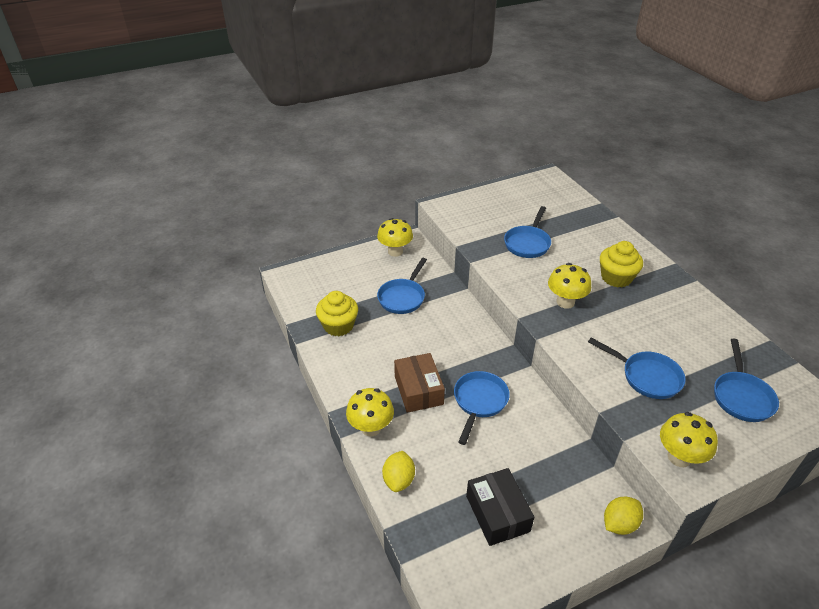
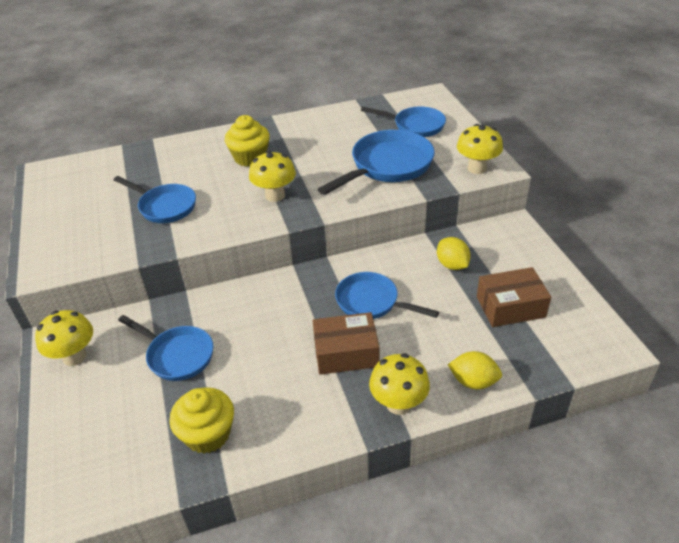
camera: 80 degrees left, 0 degrees up
black box [466,468,534,546] -> brown box [477,267,551,327]
blue pan [588,338,686,399] -> blue pan [317,130,435,195], size x1.51
yellow lemon [604,496,643,535] -> yellow lemon moved to [437,237,471,270]

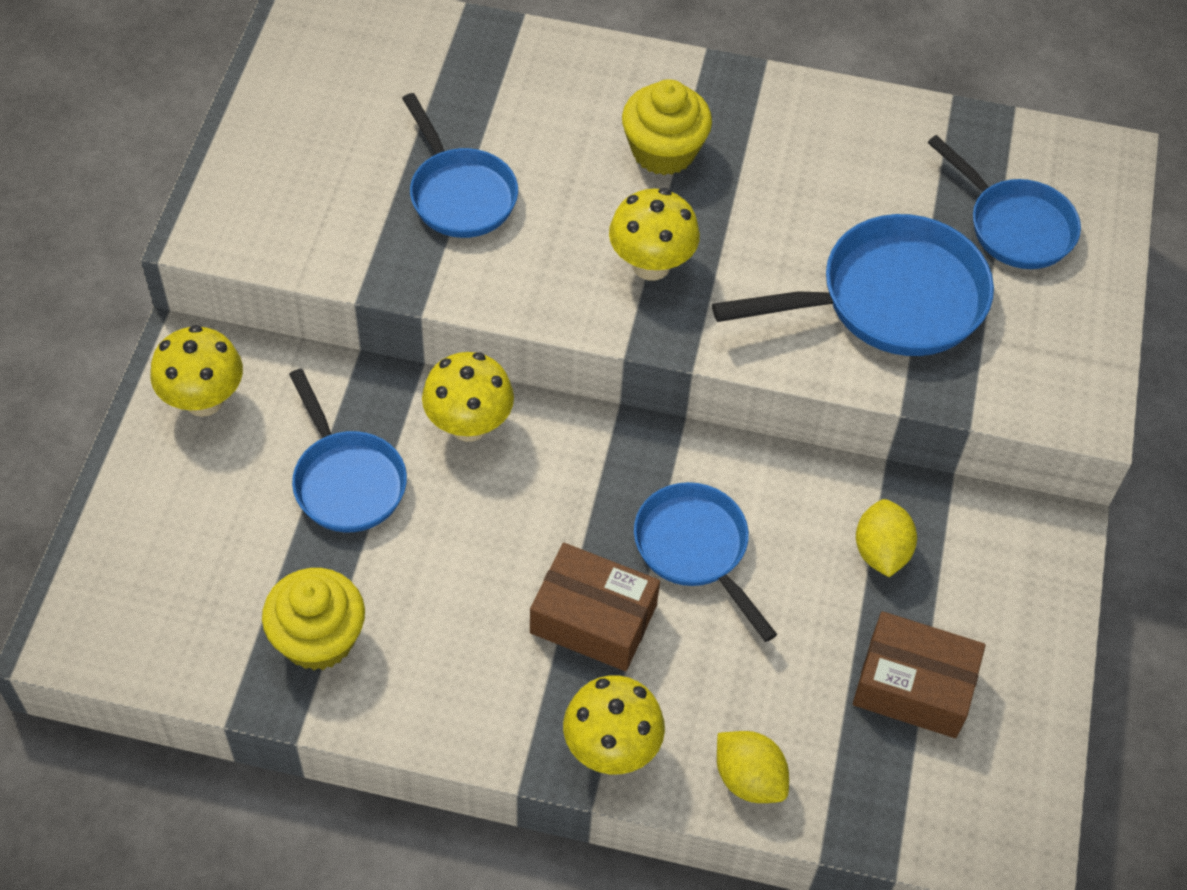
camera: 25 degrees right, 15 degrees up
yellow mushroom [457,124,503,174] -> yellow mushroom moved to [422,352,514,442]

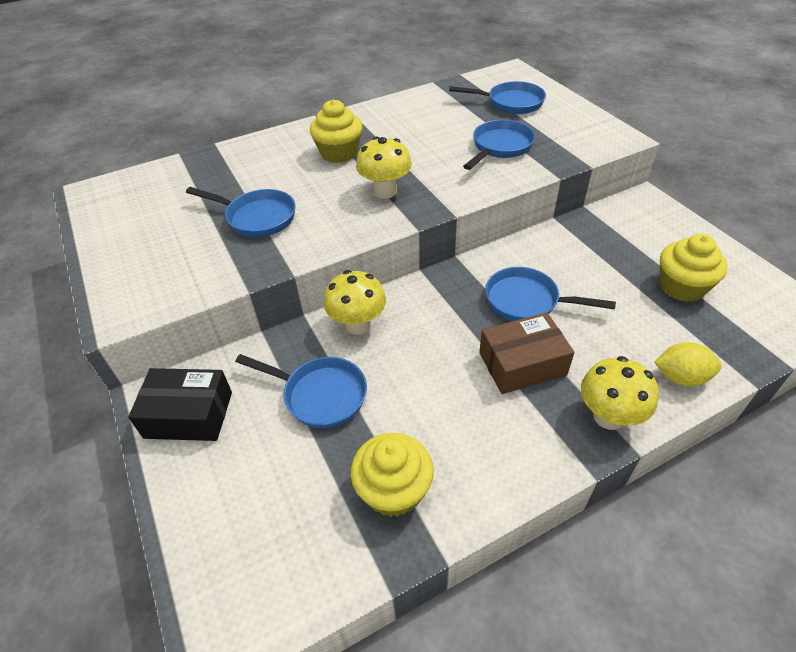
camera: 35 degrees left, 10 degrees down
yellow mushroom [150,325,243,417] -> black box [128,368,232,441]
blue pan [712,214,994,356] -> blue pan [463,120,535,170], size x0.66
brown box [853,611,985,738] -> yellow cupcake [660,234,728,302]
yellow lemon [856,499,917,577] -> none

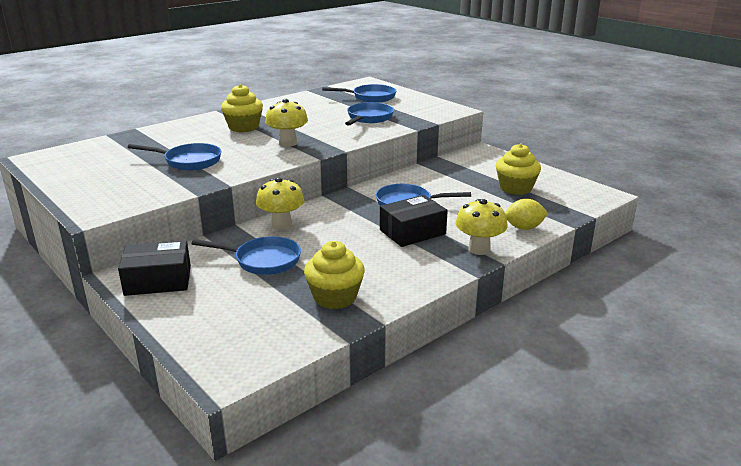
camera: 15 degrees left, 20 degrees down
brown box [479,312,574,394] -> black box [380,195,448,247]

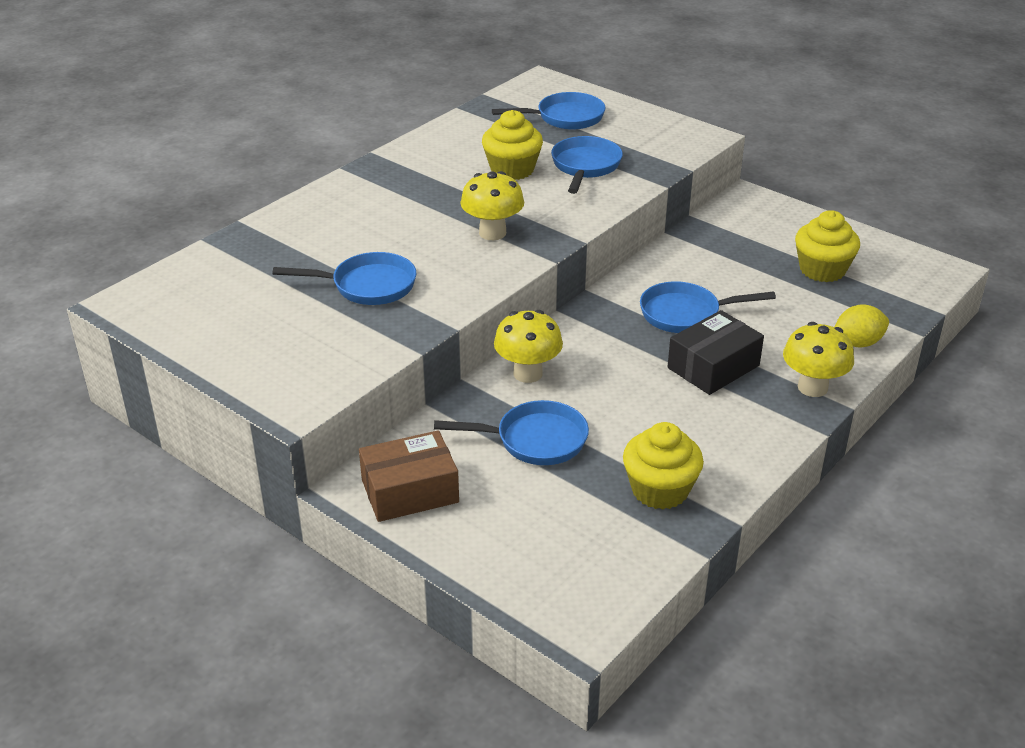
camera: 10 degrees left, 10 degrees up
black box [118,240,191,296] -> brown box [359,430,459,522]
yellow cupcake [221,84,263,132] -> yellow cupcake moved to [482,110,543,180]

